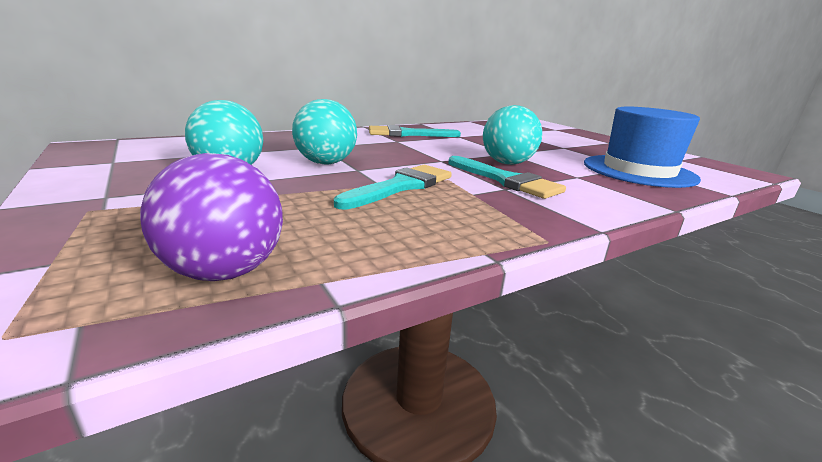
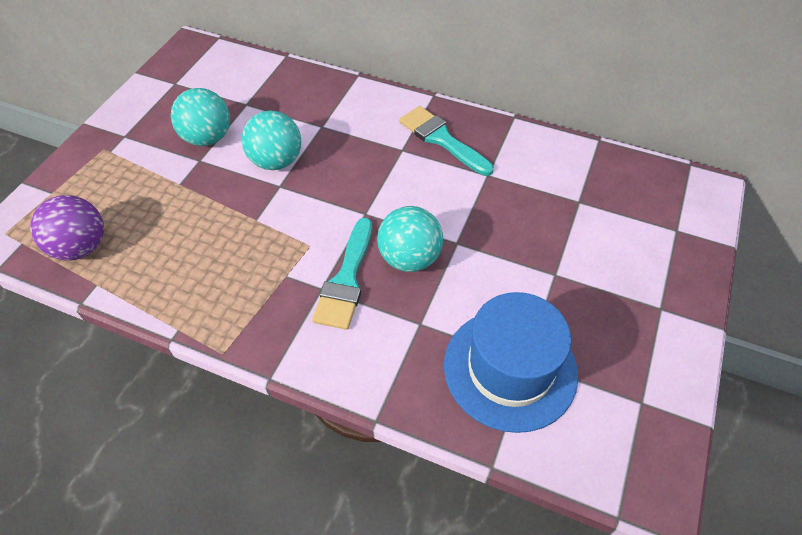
camera: 55 degrees right, 30 degrees up
turquoise brush [334,165,451,210] -> none

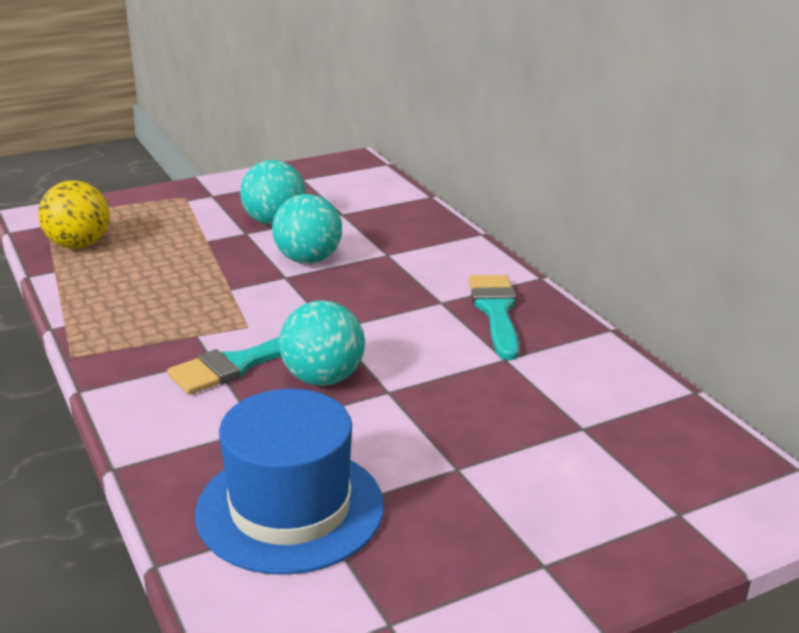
camera: 40 degrees right, 25 degrees down
purple ball [30,195,104,261] -> yellow ball [38,180,110,249]

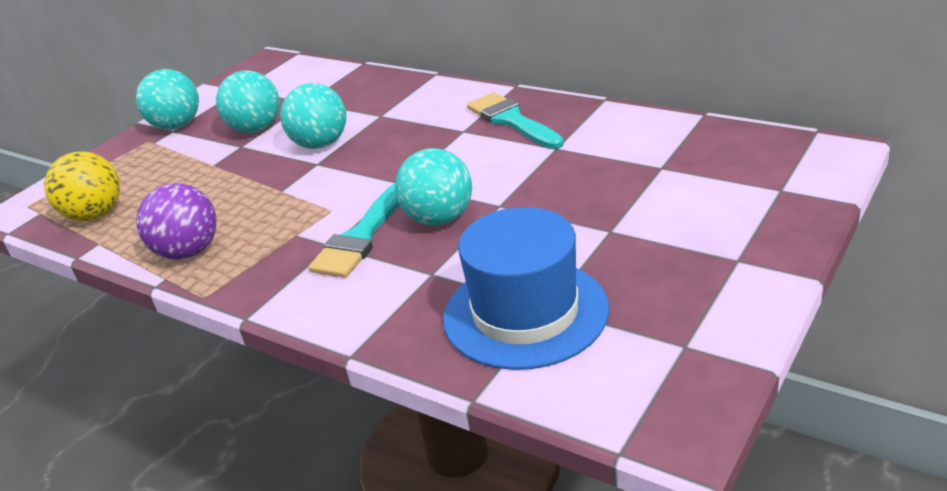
camera: 25 degrees left, 5 degrees up
none -> turquoise ball [136,69,199,130]
none -> purple ball [136,183,217,260]

